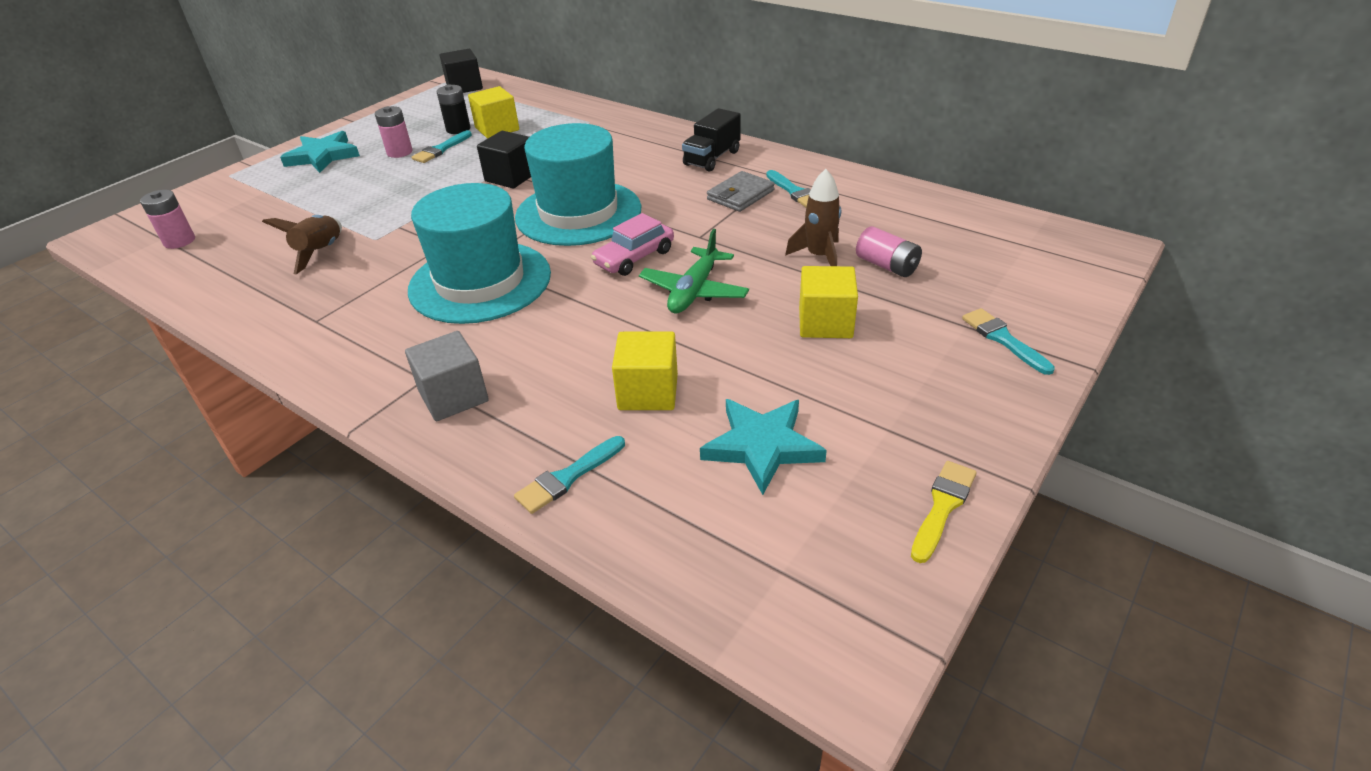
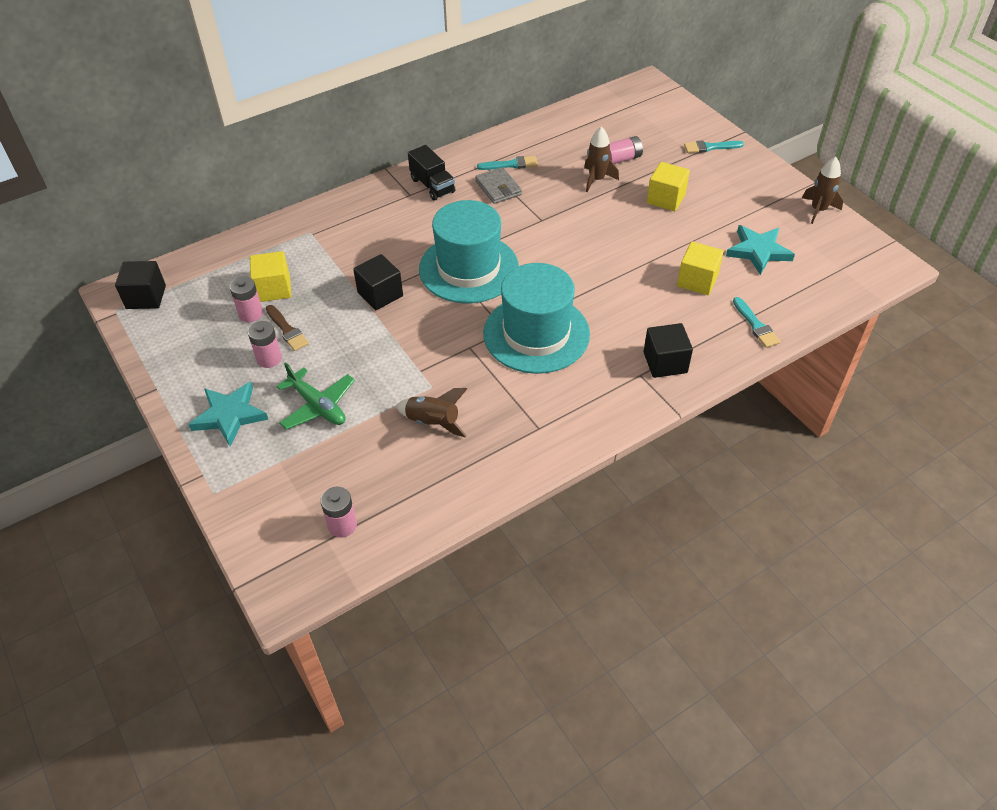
camera: 70 degrees left, 10 degrees up
grey cube [405,331,489,421] -> black cube [644,323,693,378]
turquoise brush [411,130,472,163] -> brown brush [266,305,309,351]
black battery [437,85,471,134] -> pink battery [230,276,263,322]
pink car [591,213,674,276] -> none
green plane [639,229,749,314] -> green plane moved to [277,362,355,430]
yellow brush [911,461,977,563] -> brown rocket [802,157,843,224]

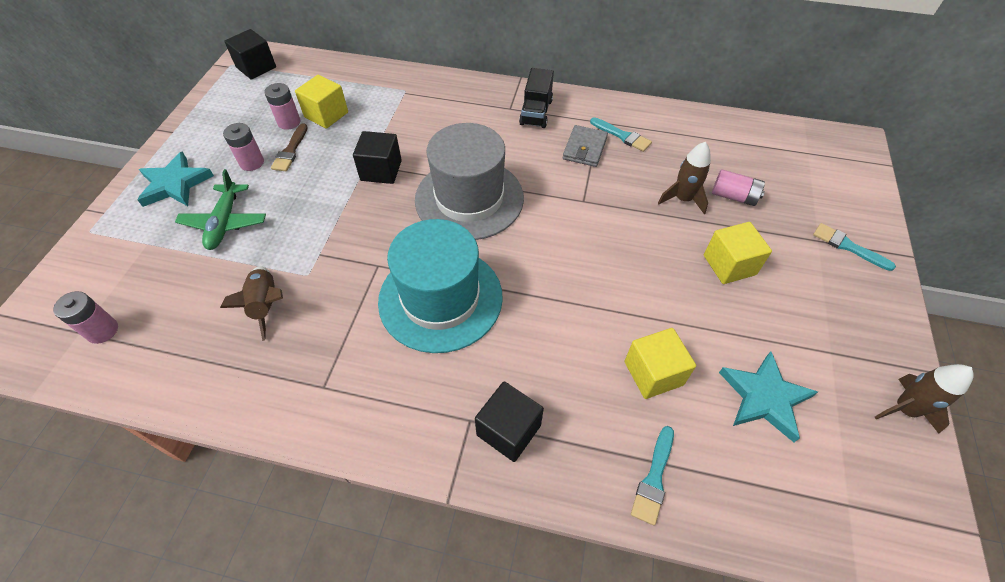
camera: 45 degrees right, 5 degrees up
turquoise hat [419,200,519,303] -> grey hat [415,123,524,240]

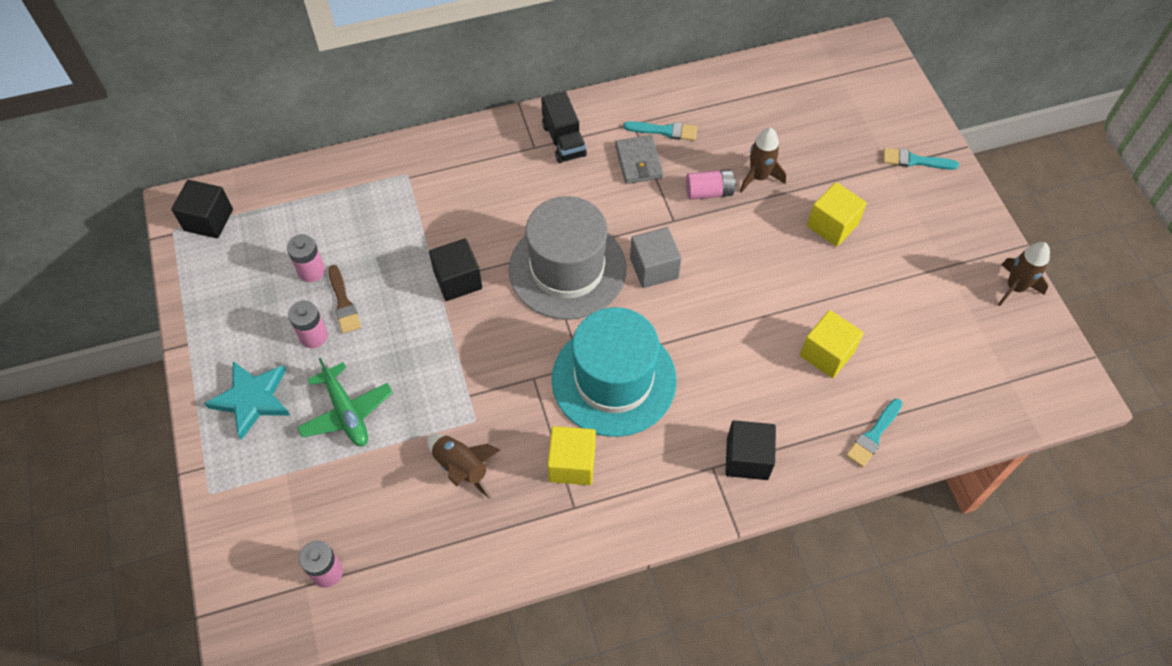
camera: 30 degrees left, 5 degrees up
yellow cube [295,75,348,129] -> yellow cube moved to [548,426,596,485]
turquoise brush [631,426,674,525] -> turquoise brush turned 45 degrees clockwise [846,399,903,467]
pink battery [712,169,765,206] -> pink battery moved to [686,169,736,200]
turquoise star [719,351,818,442] -> none
none -> grey cube [630,227,681,288]

